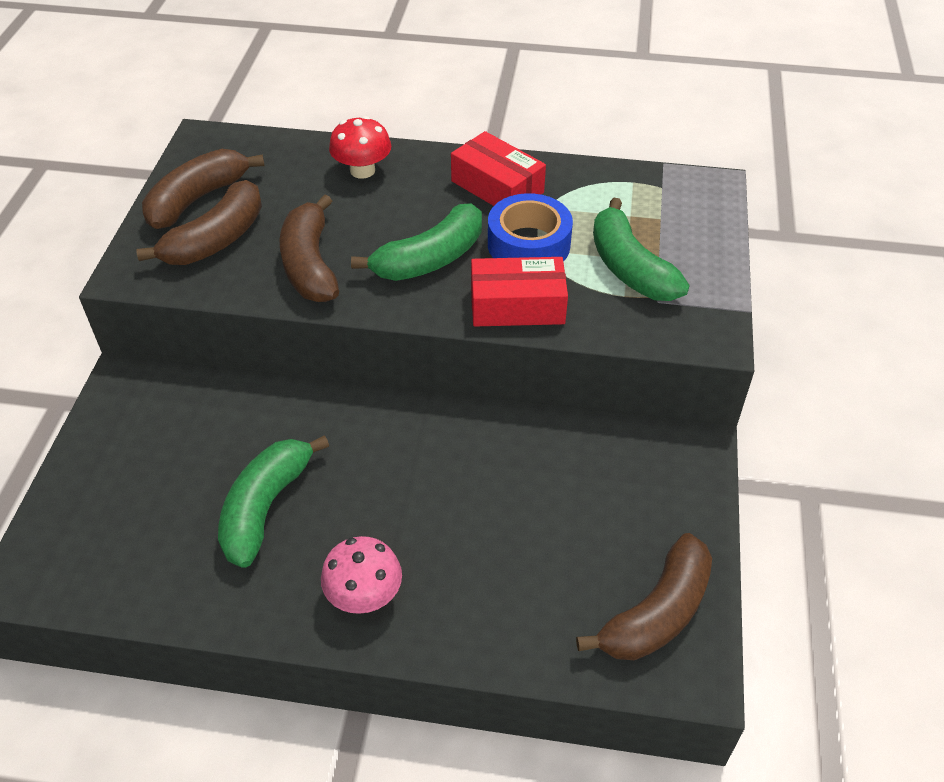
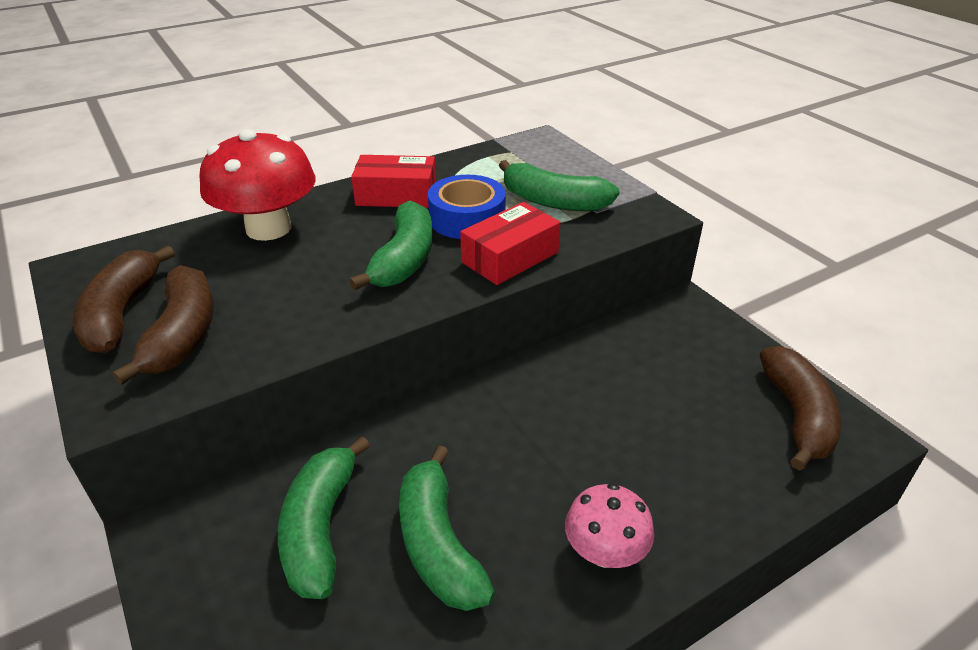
camera: 40 degrees left, 10 degrees down
brown banana [280,194,339,302] -> none
red mushroom [329,116,391,179] -> red mushroom [199,129,316,241], size x1.74
none -> green banana [278,436,370,599]

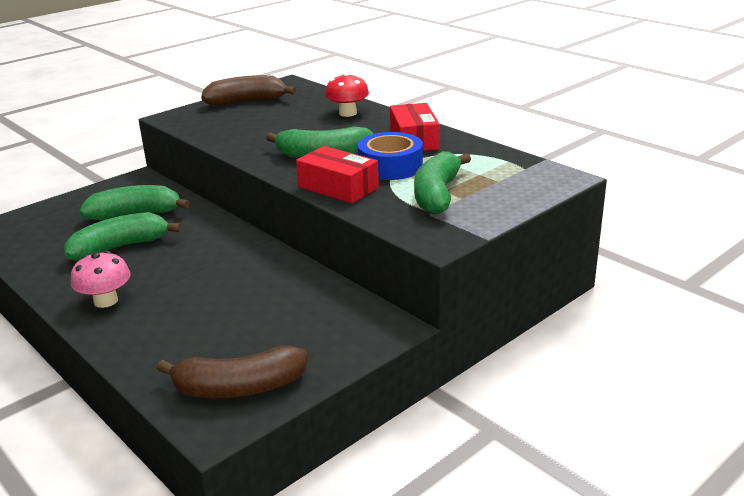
camera: 80 degrees right, 10 degrees down
brown banana [113,265,213,385] -> none
red mushroom [199,129,316,241] -> red mushroom [325,72,369,117], size x0.57

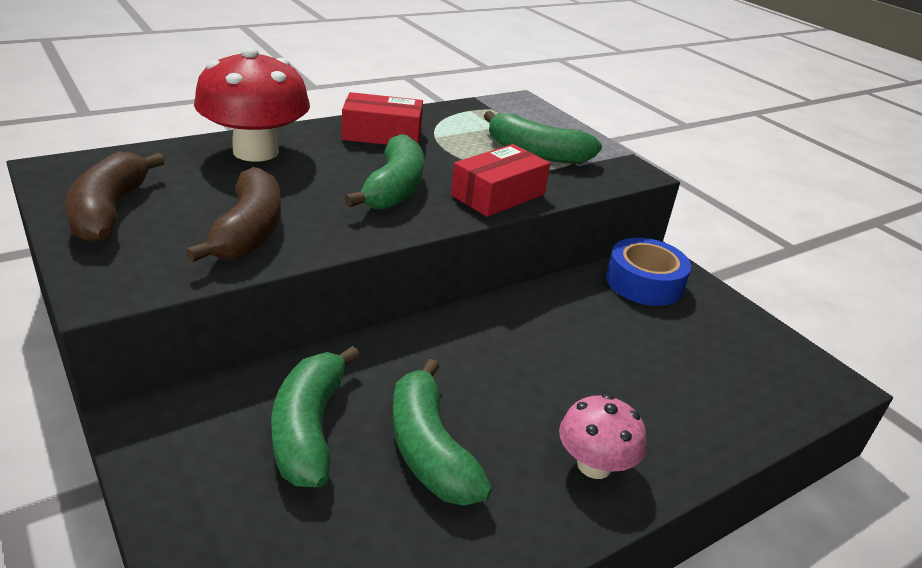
camera: 85 degrees left, 5 degrees up
brown banana [157,345,308,398] -> brown banana moved to [186,167,281,262]
red mushroom [325,72,369,117] -> red mushroom [194,47,310,162], size x1.74
blue tape [358,132,423,180] -> blue tape moved to [606,238,691,306]

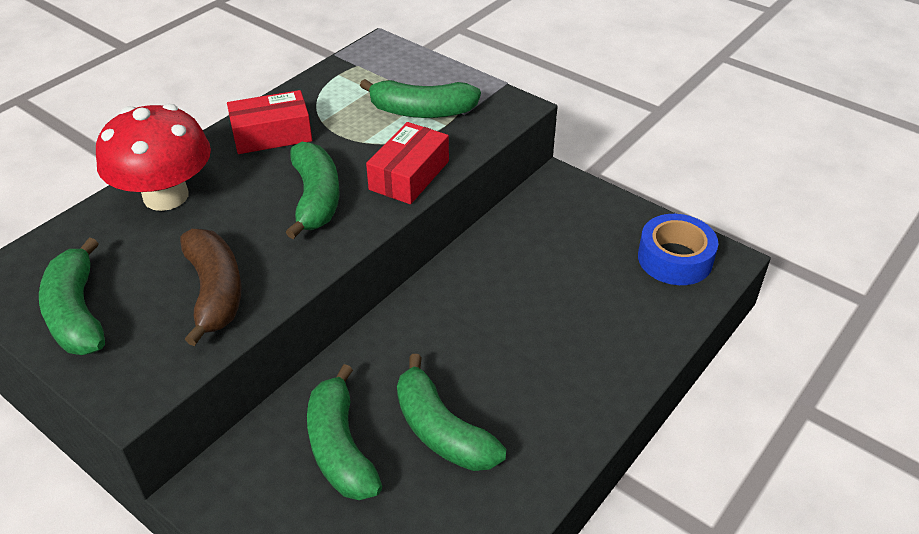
camera: 15 degrees left, 10 degrees up
brown banana [65,152,165,244] -> green banana [39,238,105,355]
pink mushroom [559,394,646,479] -> none
blue tape [606,238,691,306] -> blue tape moved to [638,214,718,285]

